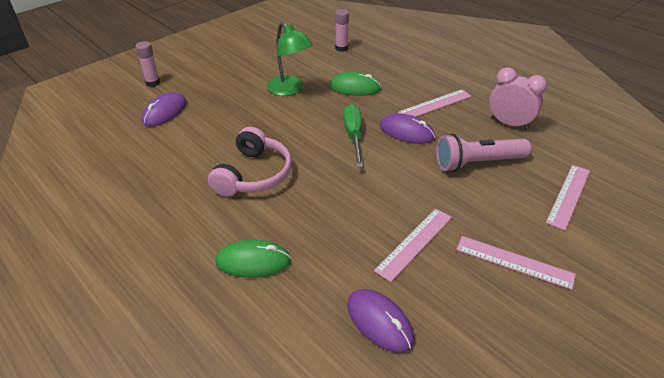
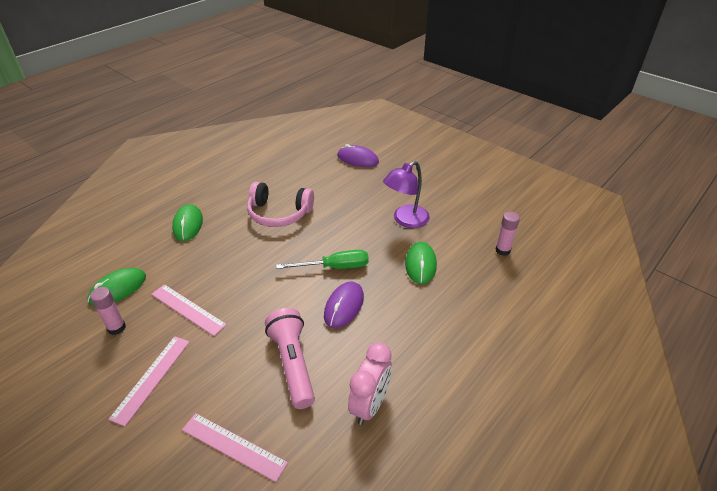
camera: 85 degrees right, 0 degrees up
pink glue stick [135,41,160,87] -> pink glue stick moved to [90,287,126,335]
green lamp [267,22,313,96] -> purple lamp [383,161,430,228]
purple mouse [347,289,415,353] -> green mouse [88,268,146,306]
pink ruler [398,89,472,117] -> none

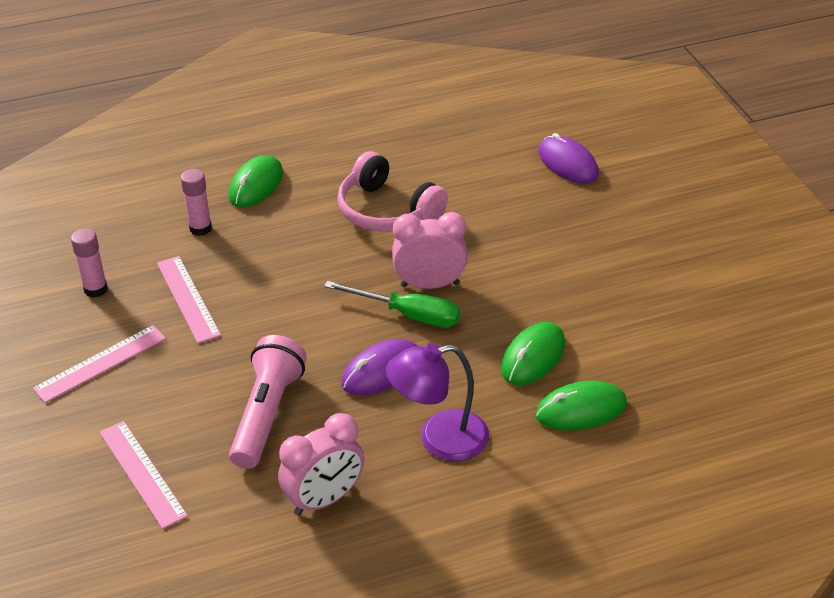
camera: 30 degrees right, 0 degrees up
green mouse [88,268,146,306] -> green mouse moved to [536,381,627,431]
purple lamp [383,161,430,228] -> purple lamp moved to [386,343,490,461]
pink glue stick [495,212,520,256] -> pink glue stick moved to [181,169,212,236]
none -> pink clock [392,212,467,289]

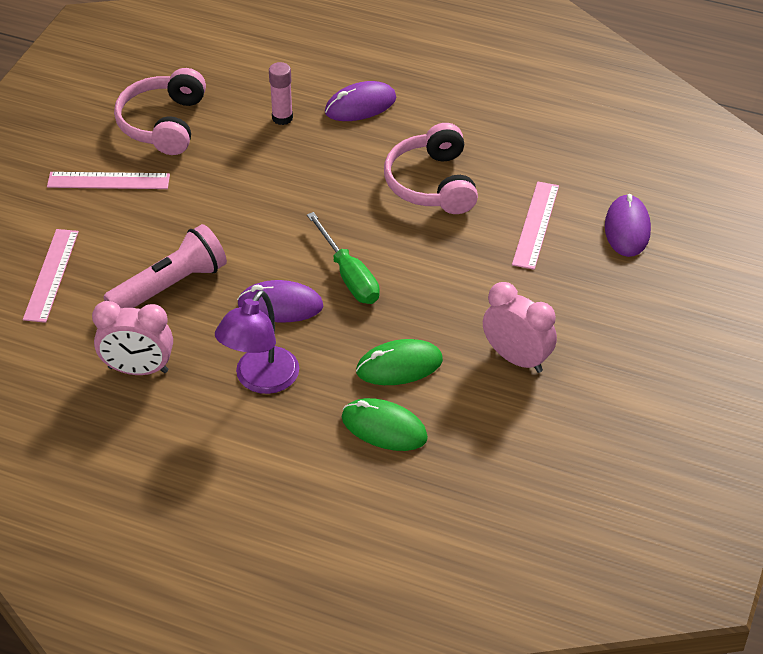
camera: 40 degrees right, 5 degrees up
pink glue stick [71,228,108,298] -> pink headphones [114,68,206,155]
pink ruler [157,256,221,343] -> pink ruler moved to [512,182,559,270]
green mouse [228,155,283,208] -> purple mouse [325,81,396,121]
purple lamp [386,343,490,461] -> purple lamp turned 90 degrees counterclockwise [215,290,299,394]
pink clock [392,212,467,289] -> pink clock moved to [483,282,557,373]

